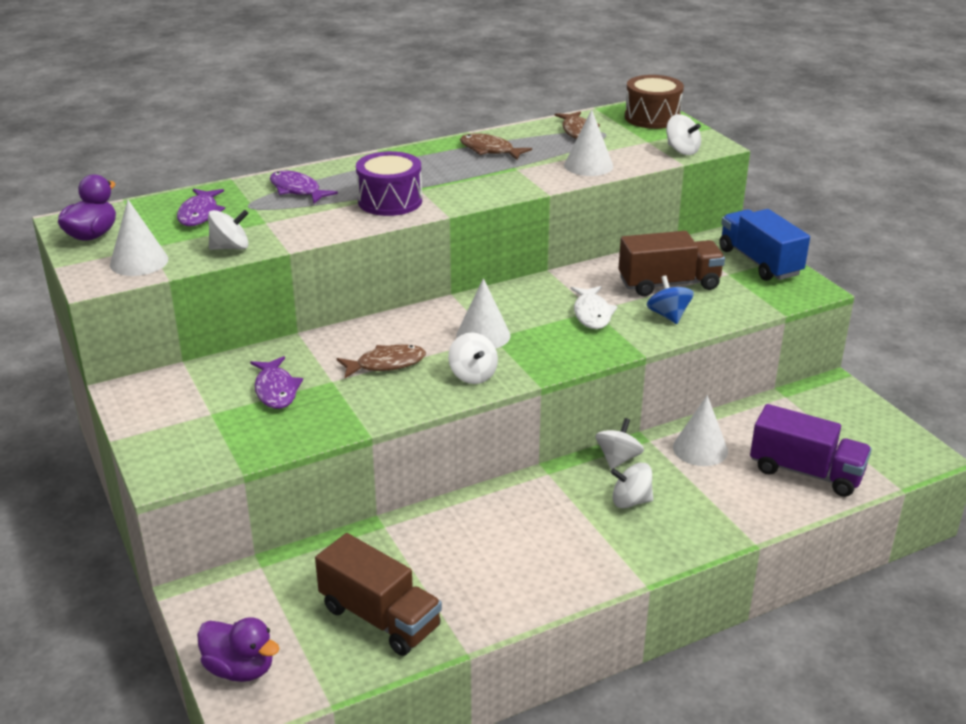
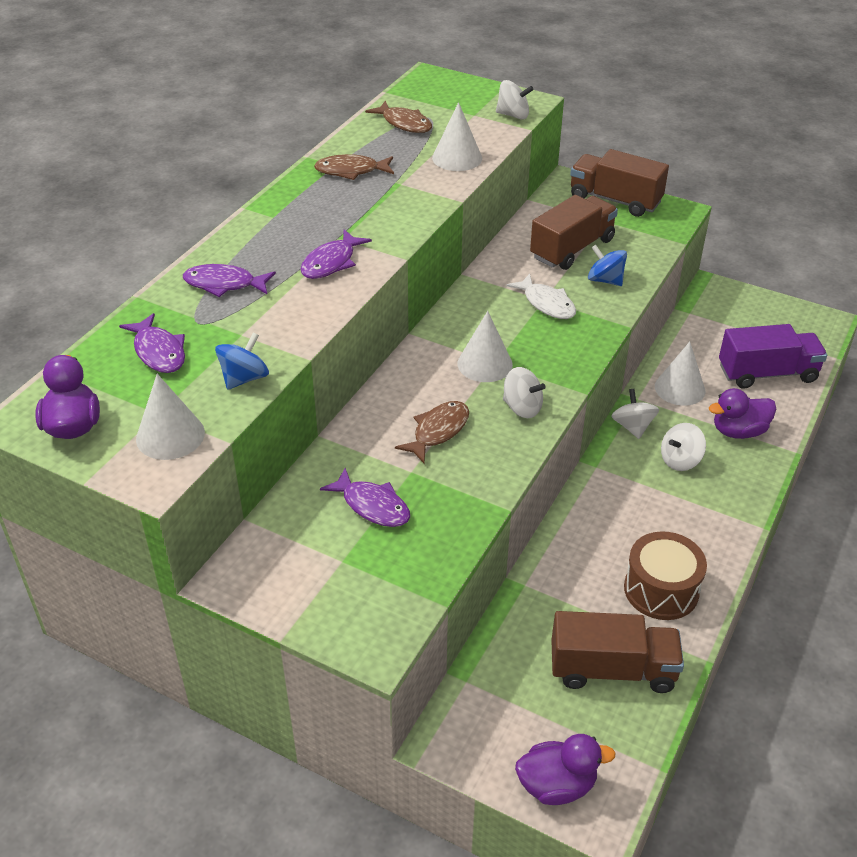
camera: 35 degrees left, 10 degrees up
white spinning top [208,210,249,250] -> blue spinning top [215,333,269,390]
purple drum [356,151,422,216] -> purple fish [300,230,372,279]
brown drum [625,75,684,129] -> brown drum moved to [624,531,707,620]
blue truck [719,209,810,281] -> brown truck [570,149,669,217]
none -> purple duck [709,388,776,439]

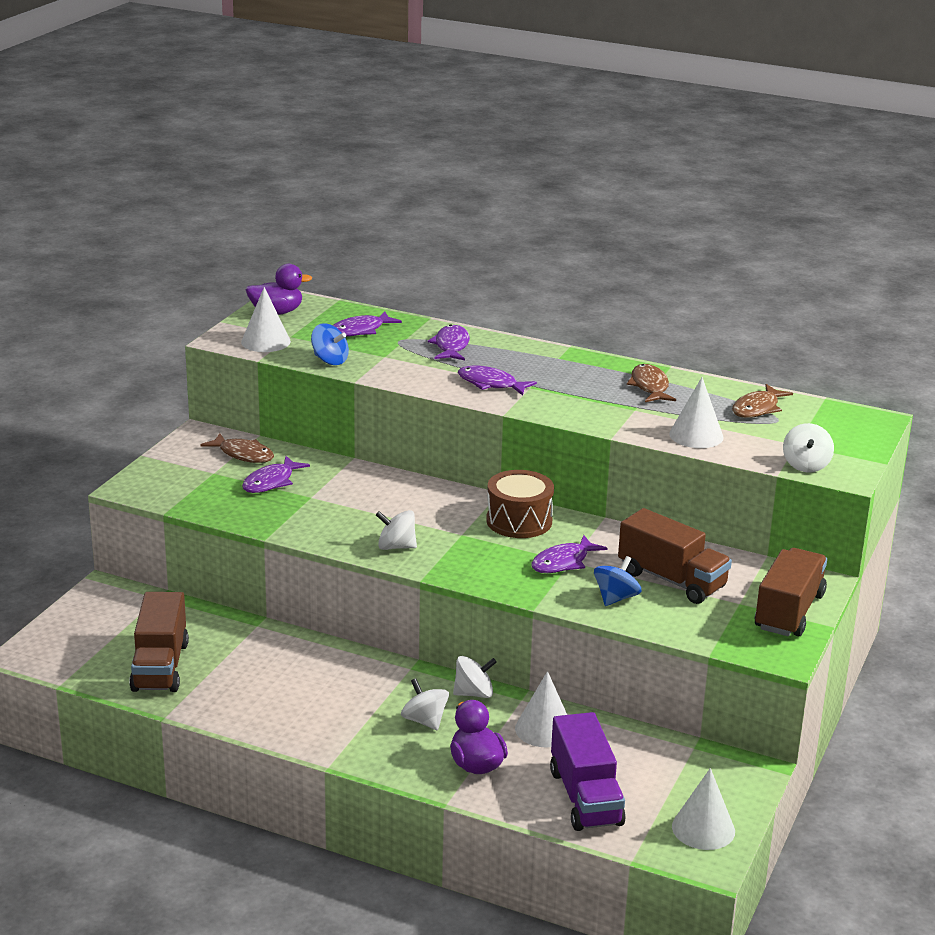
camera: 85 degrees right, 15 degrees down
brown fish [395,401,469,463] -> brown fish moved to [200,433,274,463]
white cone [458,311,513,382] -> white cone moved to [672,768,735,850]
white spinning top [503,367,546,418] -> white spinning top turned 75 degrees clockwise [376,510,417,550]
white fish [506,273,576,319] -> purple fish [531,535,608,573]
purple duck [515,734,616,805] -> none
brown drum [624,531,707,620] -> brown drum moved to [486,470,554,538]

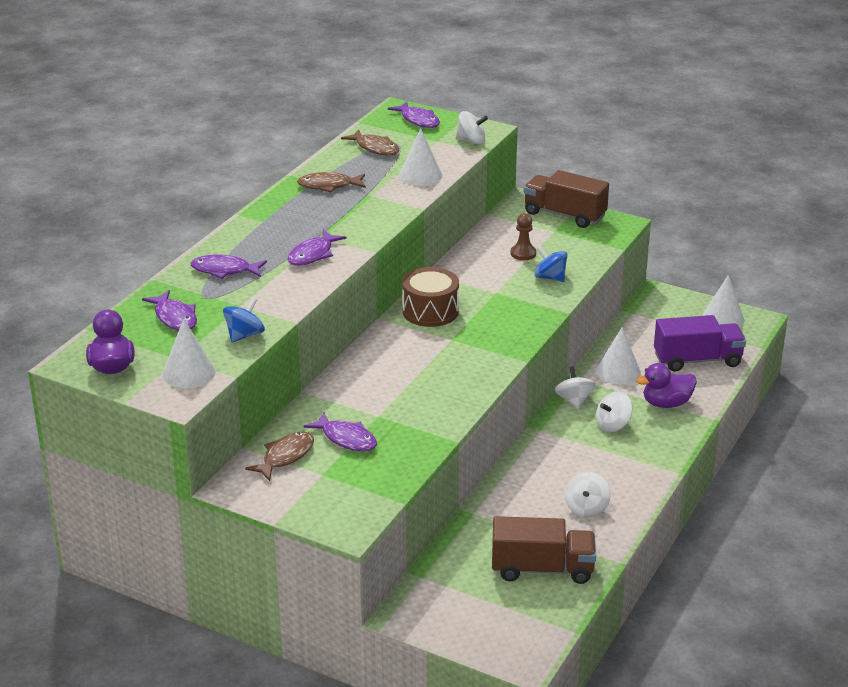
camera: 85 degrees left, 5 degrees up
white spinning top [376,510,417,550] -> white spinning top moved to [565,472,611,518]
purple fish [531,535,608,573] -> purple fish moved to [388,102,440,128]
brown truck [618,508,732,604] -> brown pawn [511,213,536,260]

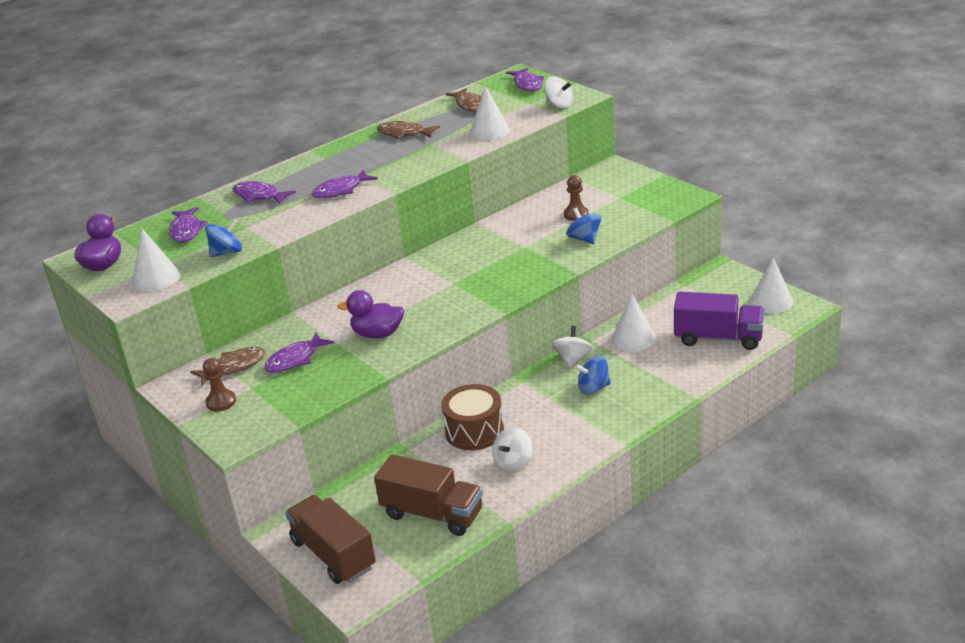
camera: 25 degrees right, 0 degrees up
purple fish [304,412,377,452] -> purple fish turned 75 degrees clockwise [264,332,334,373]
brown drum [402,267,459,327] -> brown drum moved to [441,384,504,450]
brown truck [524,170,609,228] -> brown truck moved to [285,495,376,584]
white spinning top [596,392,632,432] -> blue spinning top [575,355,611,394]
purple duck [636,363,697,408] -> purple duck moved to [337,290,404,339]
none -> brown pawn [203,358,236,411]

